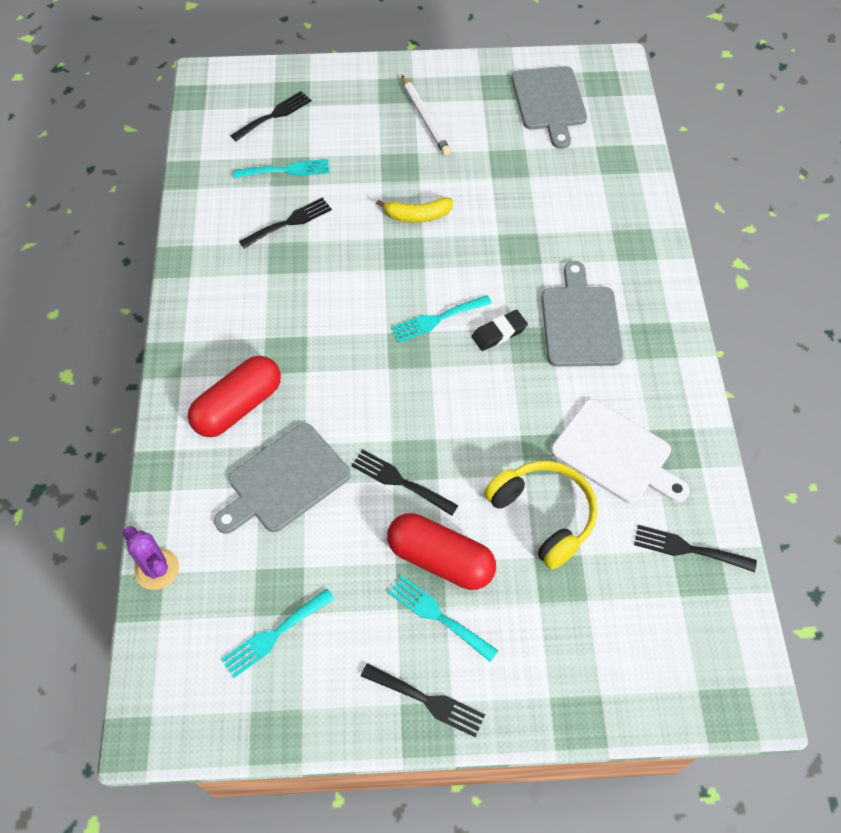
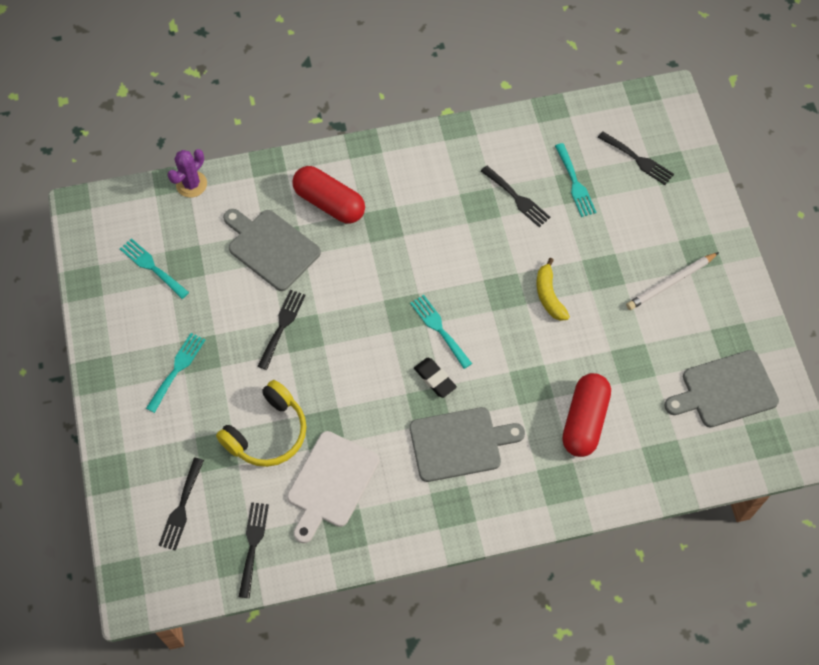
camera: 80 degrees right, 5 degrees up
black fork [361,663,485,737] -> black fork moved to [158,458,204,551]
red capsule [387,513,496,590] -> red capsule moved to [562,373,611,457]

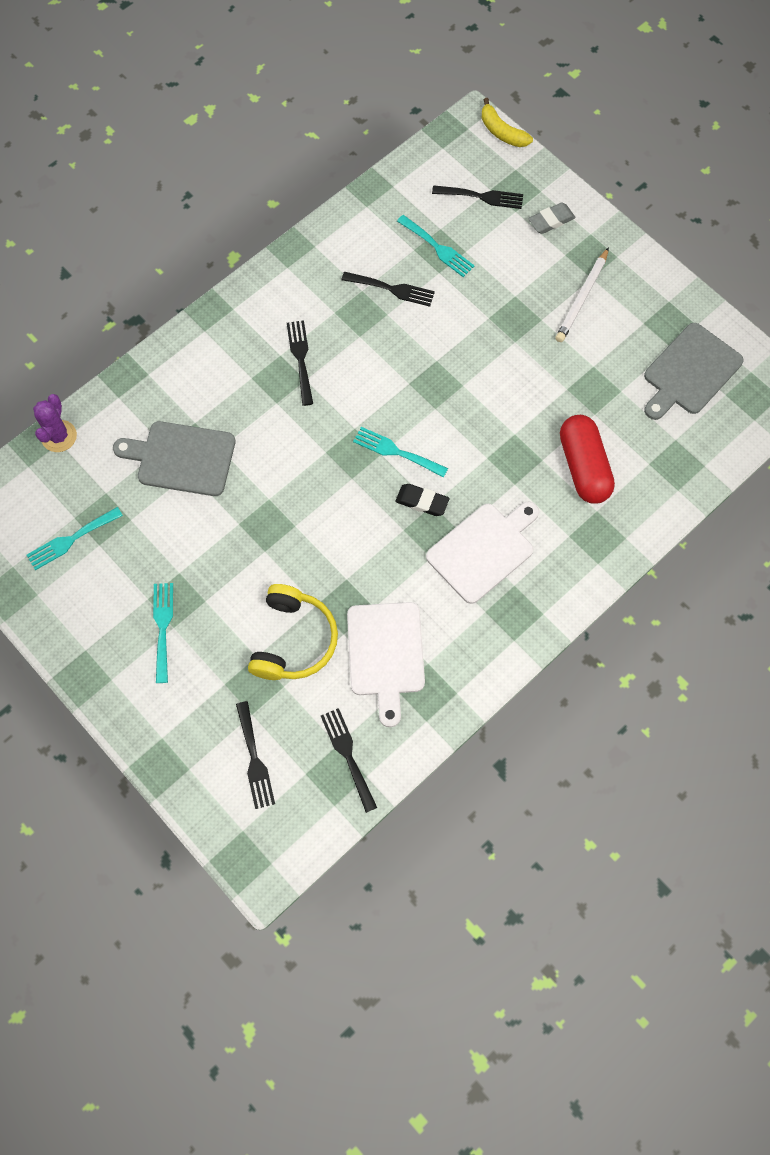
camera: 30 degrees left, 5 degrees up
turquoise fork [120,238,189,299] -> turquoise fork turned 45 degrees counterclockwise [27,507,123,570]
black fork [258,290,306,370] -> black fork moved to [287,320,313,406]
red capsule [292,166,365,224] -> none
grey cutting board [410,407,525,482] -> white cutting board [426,502,539,604]
yellow banana [537,258,570,321] -> yellow banana moved to [482,98,533,147]
none -> grey eraser [528,202,576,234]

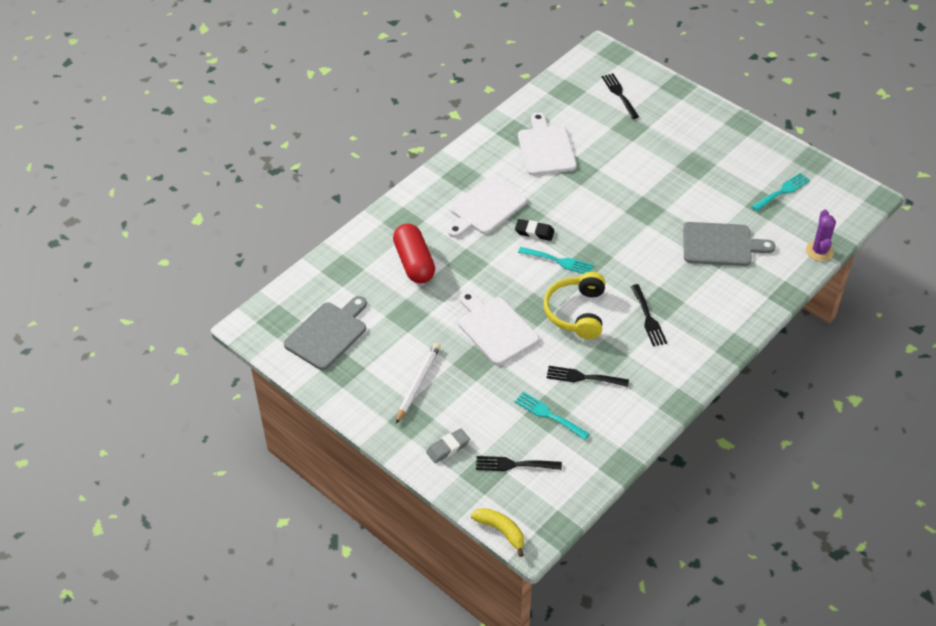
camera: 175 degrees right, 20 degrees down
turquoise fork [153,583,173,683] -> none
yellow headphones [248,584,338,680] -> yellow headphones moved to [544,272,605,339]
black fork [321,708,377,813] -> none
none -> white cutting board [458,291,539,365]

